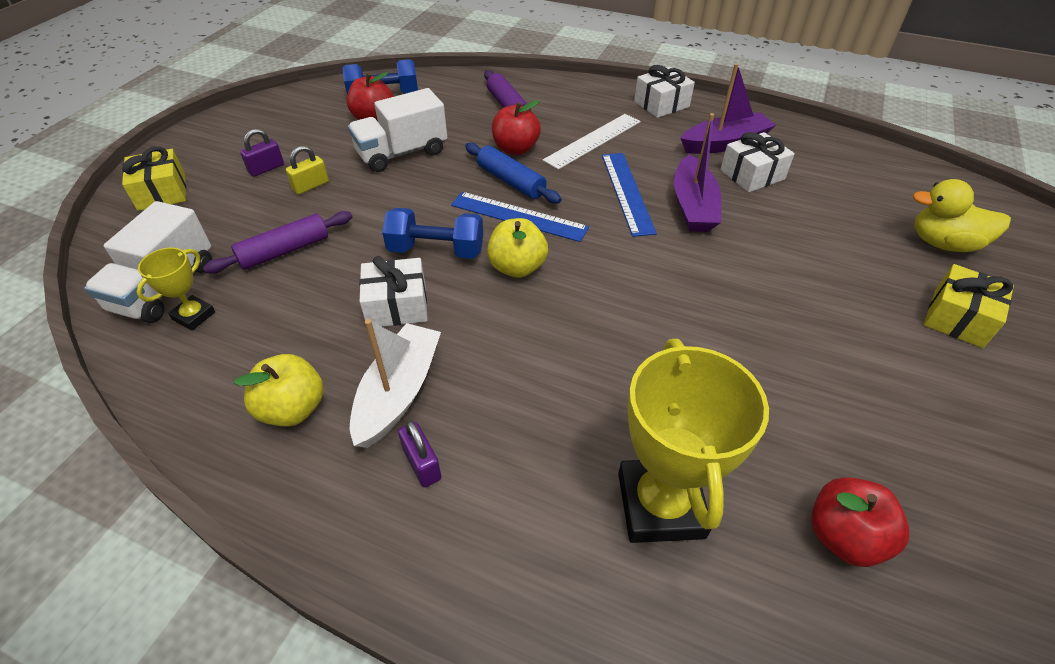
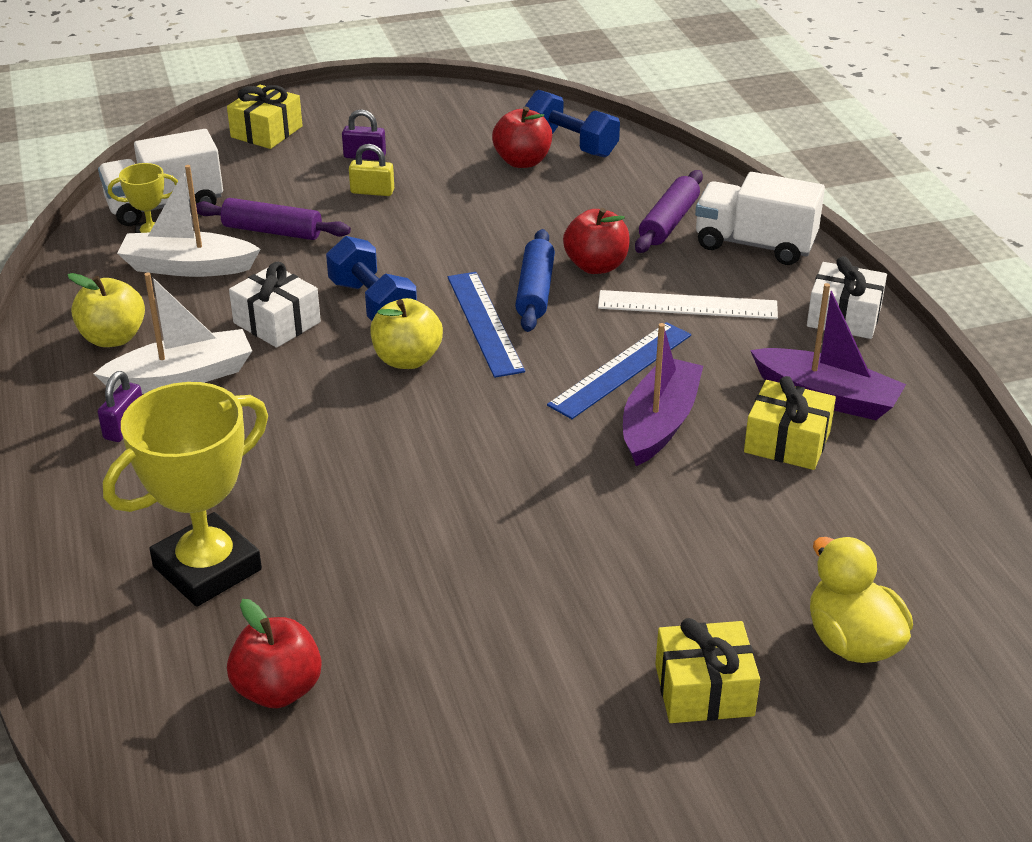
camera: 50 degrees right, 10 degrees down
white truck [348,88,447,172] -> white truck moved to [695,172,825,265]
purple boat [674,113,721,232] -> purple boat turned 150 degrees clockwise [623,323,703,466]
white gift [720,132,795,192] -> yellow gift [744,376,836,470]
none -> white boat [117,165,261,277]

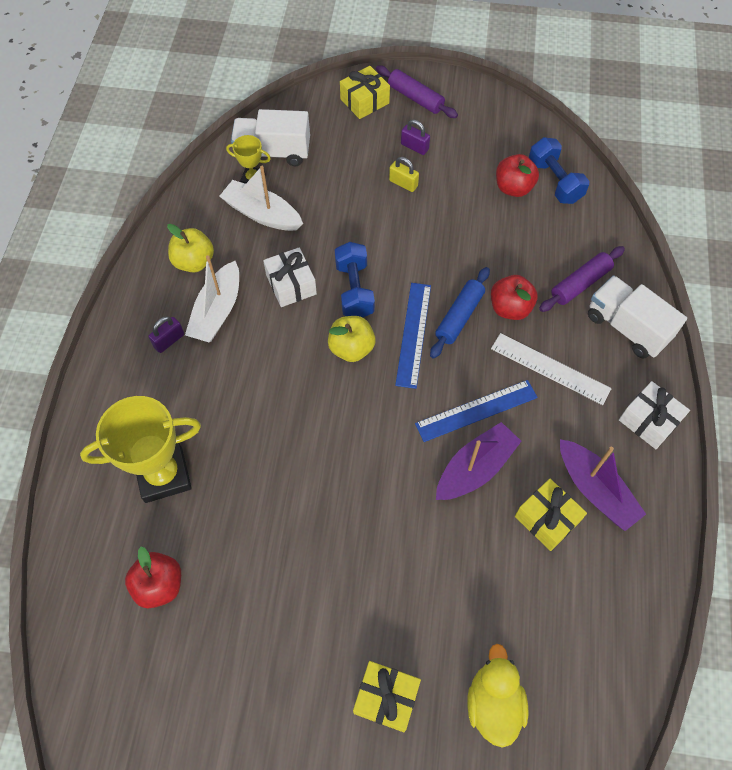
camera: 25 degrees right, 25 degrees up
white boat [94,273,252,394] -> white boat turned 105 degrees clockwise [185,255,239,342]
purple rolling pin [196,198,351,240] -> purple rolling pin moved to [376,65,458,118]

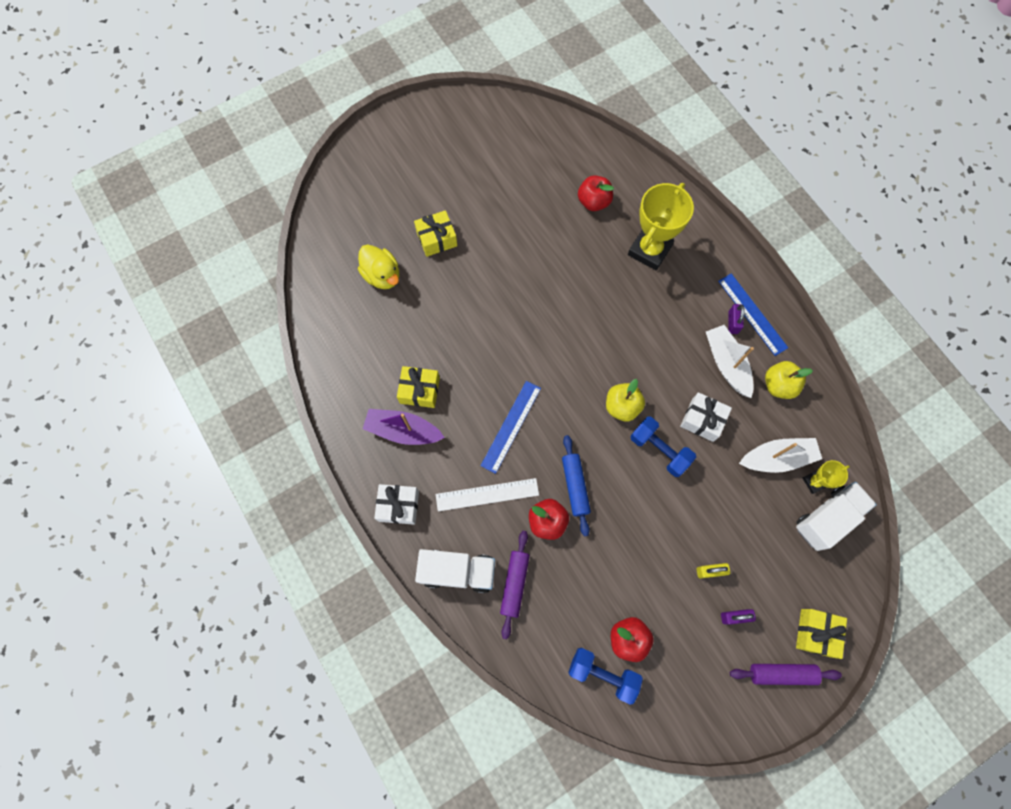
camera: 140 degrees right, 10 degrees up
blue ruler [395,283,431,389] -> blue ruler moved to [718,273,788,356]
purple boat [436,422,522,500] -> none

